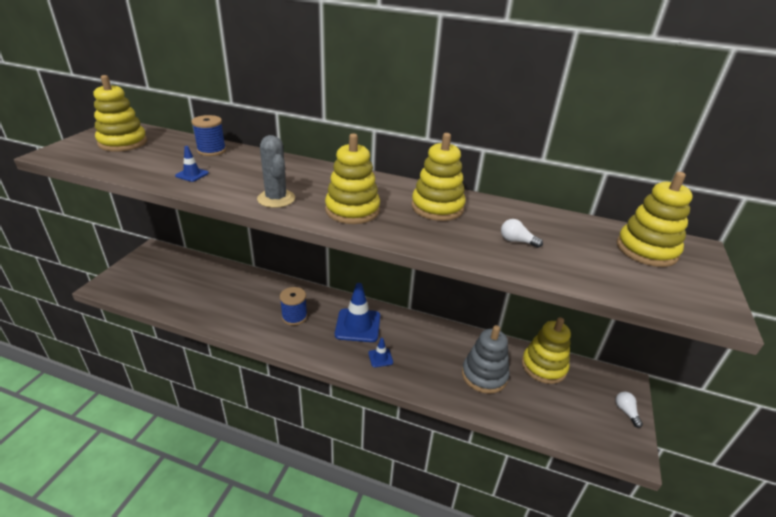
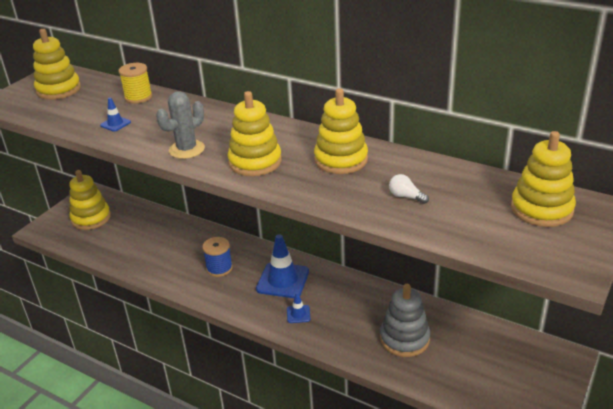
camera: 15 degrees right, 0 degrees up
blue spool [192,115,226,156] -> yellow spool [119,63,152,104]
grey cactus [257,135,295,208] -> grey cactus turned 60 degrees clockwise [156,91,205,159]
yellow stacking toy [522,317,571,384] -> yellow stacking toy moved to [69,170,111,230]
white light bulb [615,392,643,428] -> none

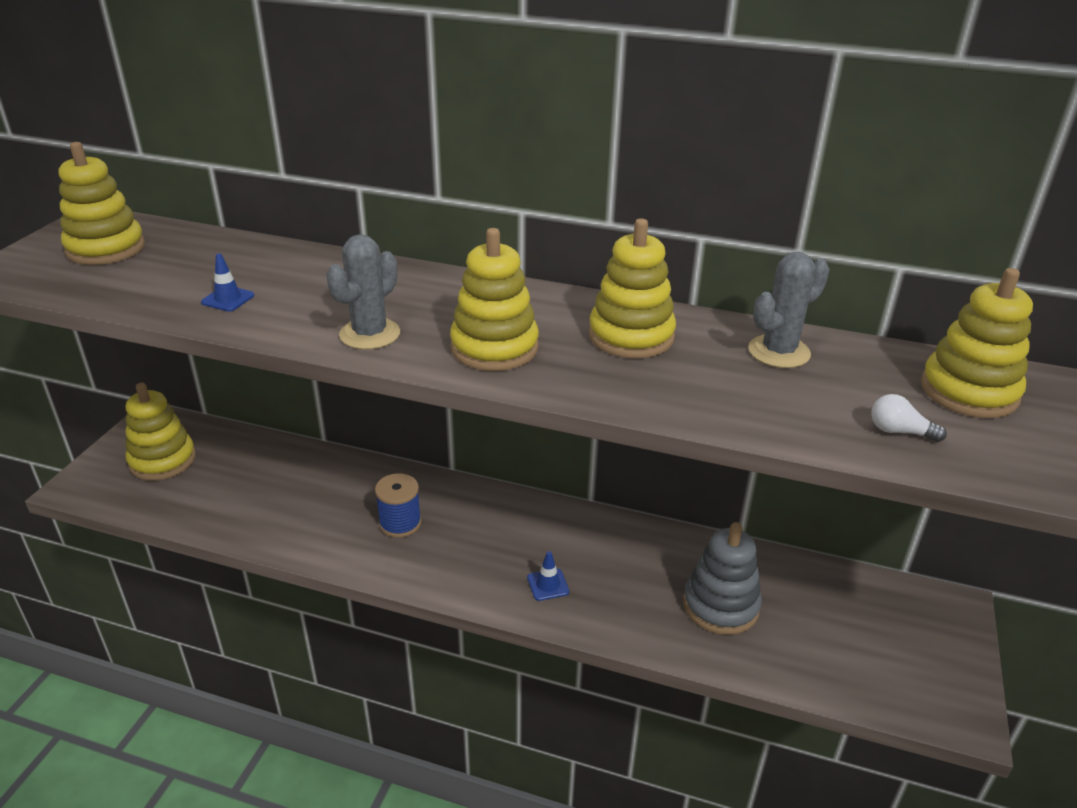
camera: 15 degrees left, 0 degrees up
yellow spool [119,63,152,104] -> none
blue traffic cone [256,234,309,298] -> none
white light bulb [389,174,429,204] -> white light bulb moved to [871,394,947,442]
none -> grey cactus [748,252,830,368]

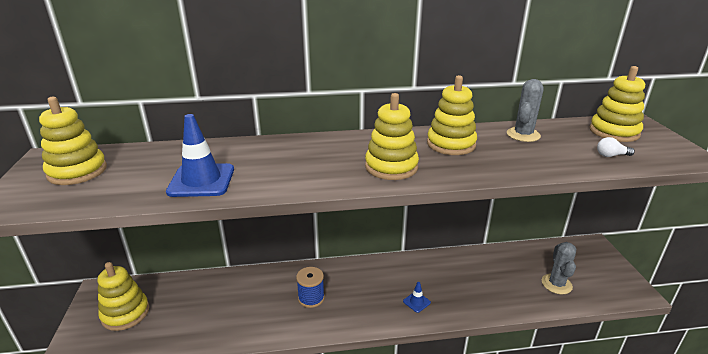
camera: 25 degrees left, 5 degrees down
blue traffic cone [201,254,254,312] -> blue traffic cone [166,114,234,197], size x2.10
grey cactus [326,234,400,350] -> grey cactus moved to [542,242,576,294]
grey stacking toy [683,522,762,635] -> none

